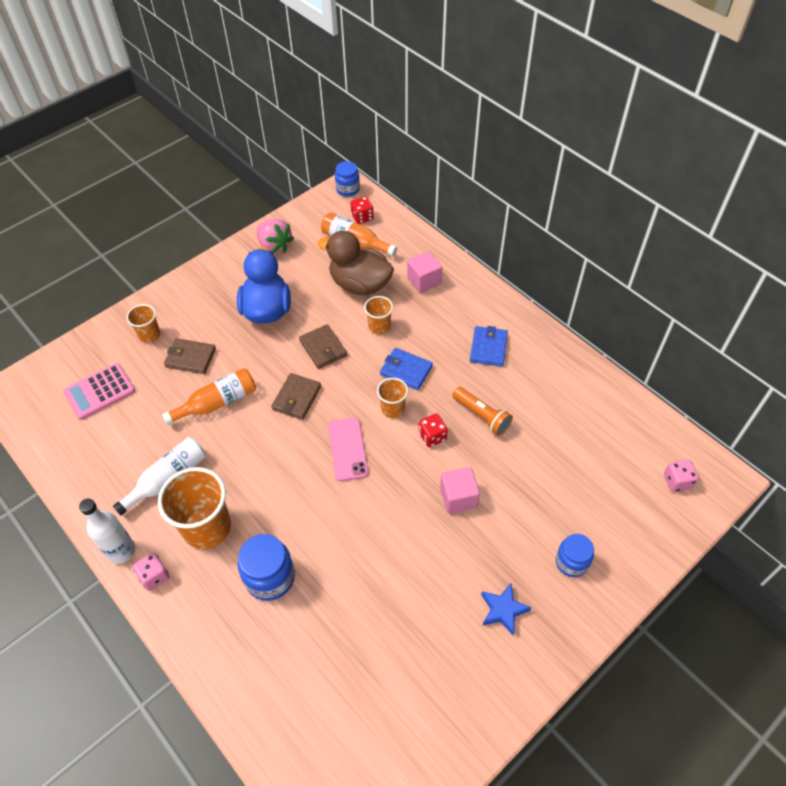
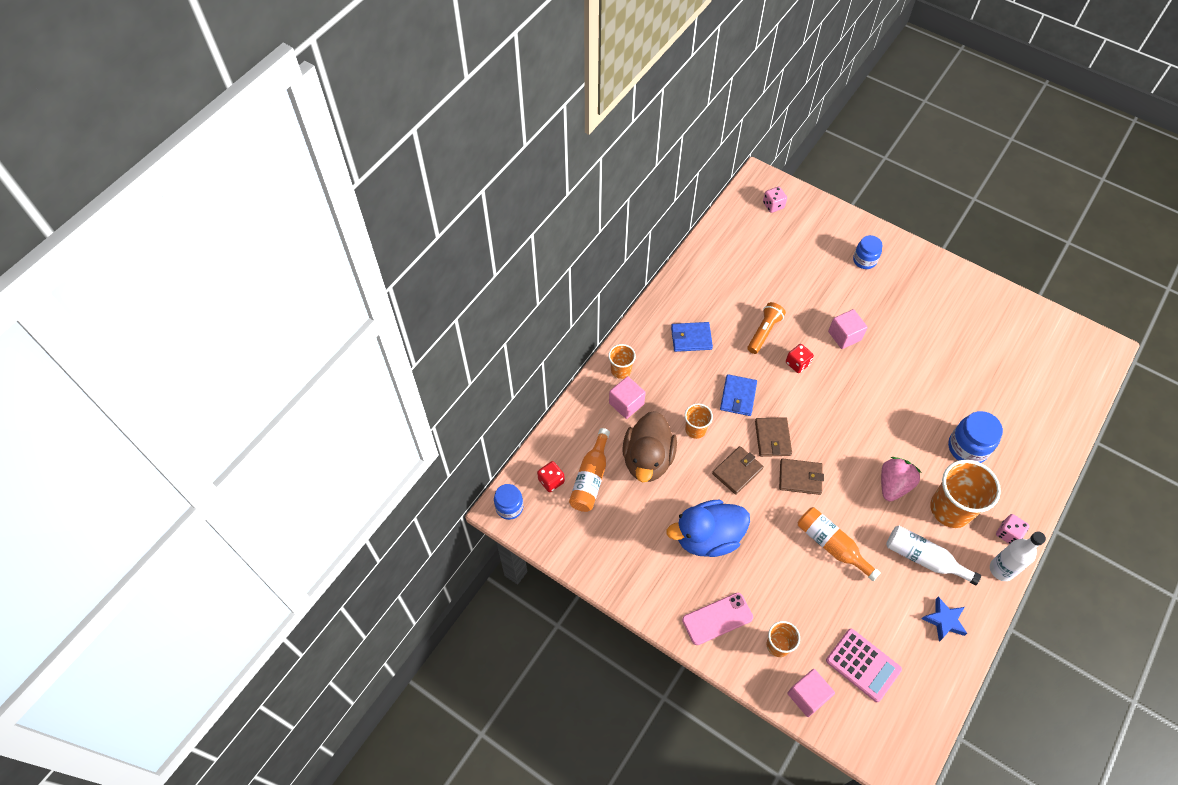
camera: 105 degrees left, 5 degrees up
brown wallet [164,338,216,374] -> brown wallet moved to [755,417,792,457]
pink strawberry [257,219,294,254] -> pink strawberry moved to [881,457,922,501]
pink phone [328,418,369,481] -> pink phone moved to [682,593,753,645]
orange cup [377,378,408,418] -> orange cup moved to [608,344,636,379]
blue star [481,583,531,635] -> blue star moved to [922,597,968,642]
none -> pink cube [787,669,835,717]

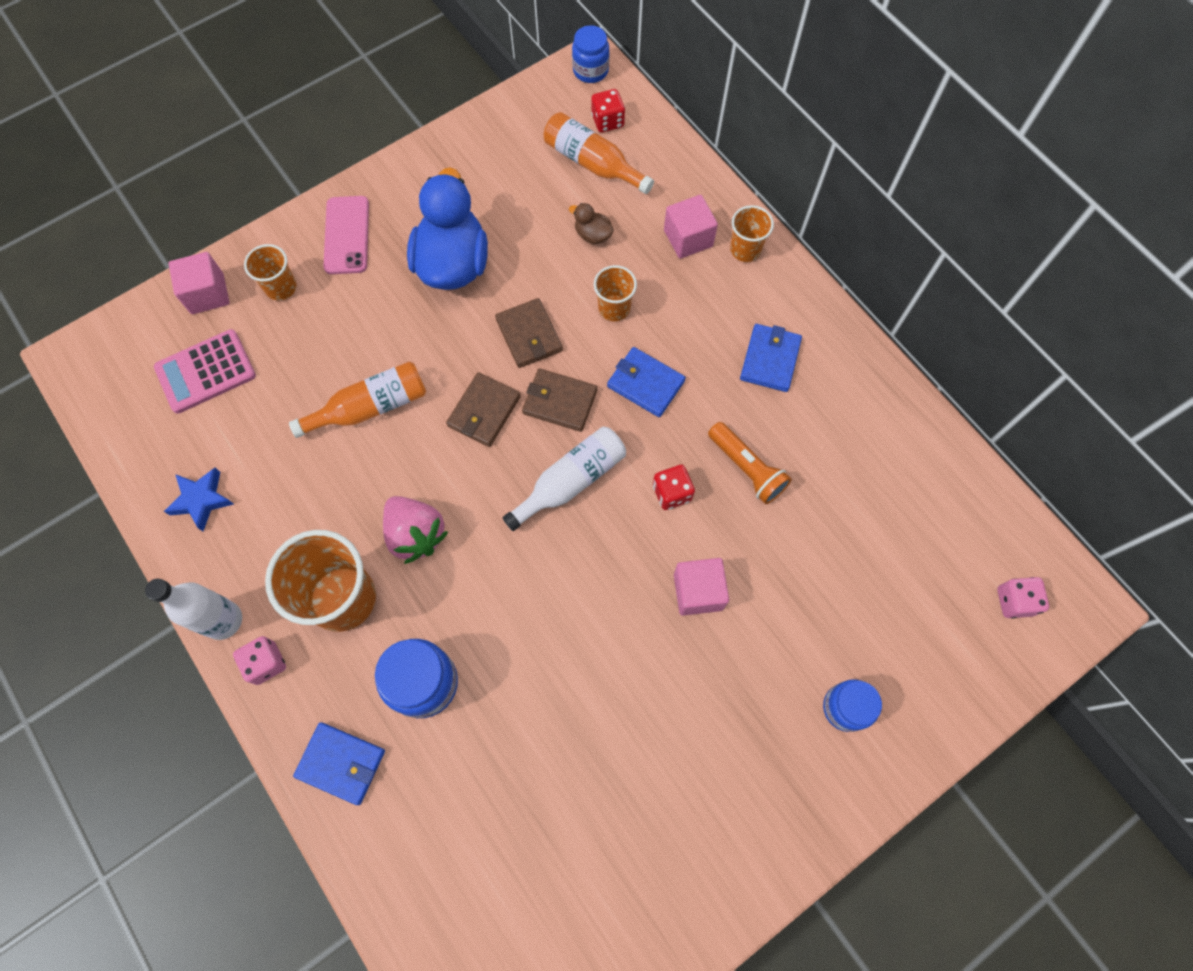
camera: 110 degrees right, 10 degrees up
brown duck [622,411,677,482] -> brown duck [569,203,614,244], size x0.42
white bottle [886,526,981,585] -> white bottle moved to [502,427,626,531]
none -> blue wallet [293,722,385,805]

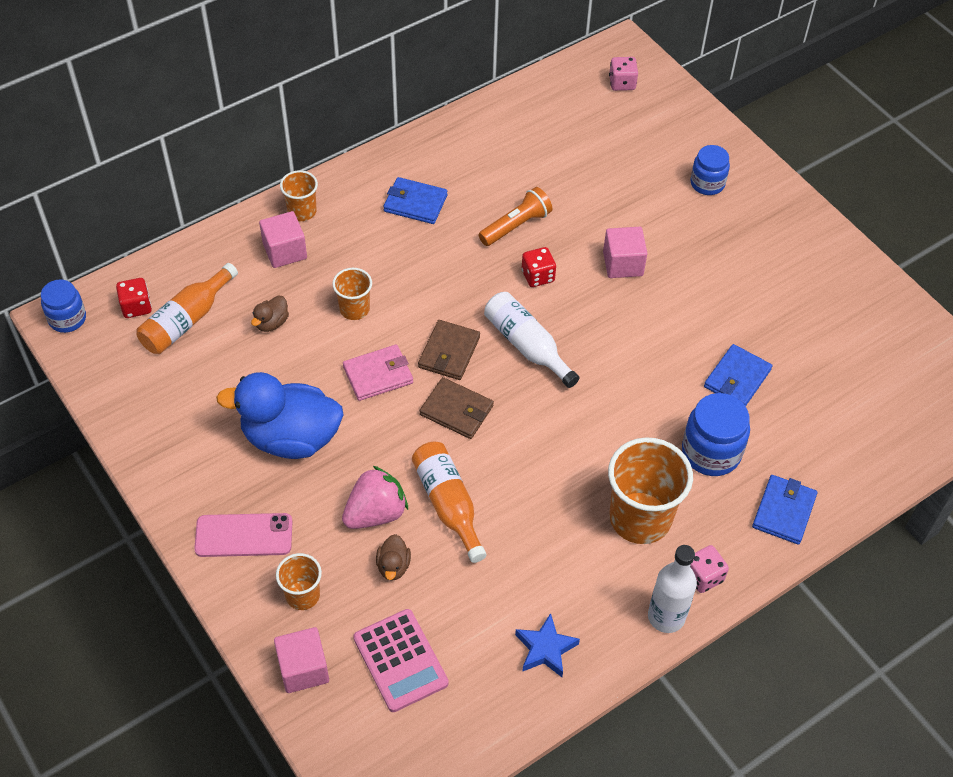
camera: 90 degrees left, 15 degrees down
pink strawberry [383,496,448,564] -> pink strawberry moved to [342,465,408,529]
brown wallet [495,298,563,368] -> pink wallet [343,344,413,401]
blue wallet [607,347,686,417] -> blue wallet moved to [704,344,772,406]
none -> brown duck [376,534,411,581]

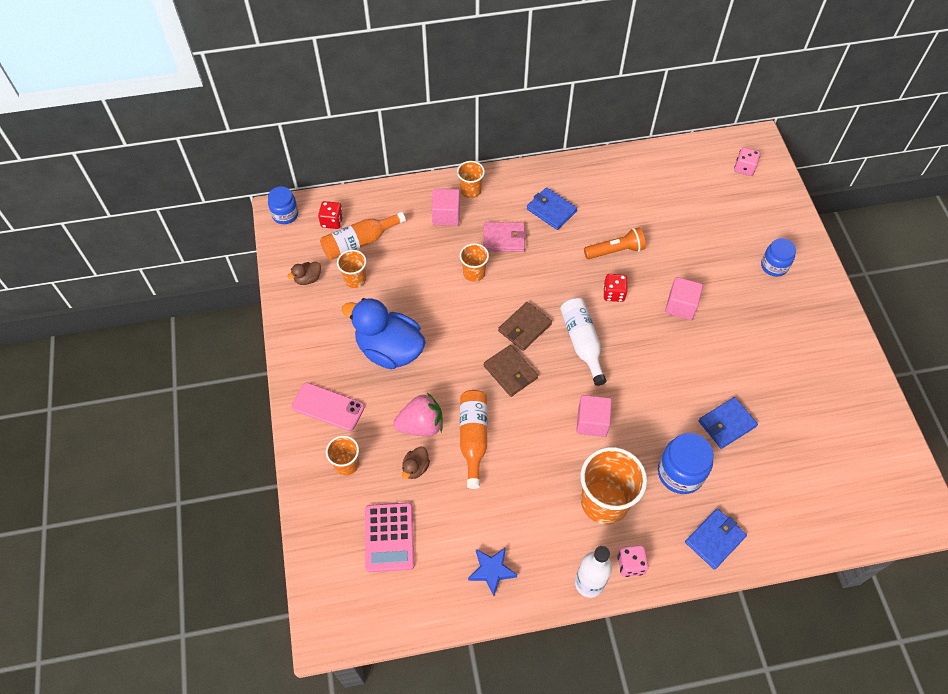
camera: 25 degrees right, 5 degrees up
brown duck [251,296,289,332] -> brown duck moved to [287,262,321,285]
pink cube [274,627,329,693] -> pink cube moved to [576,395,612,437]
pink wallet [343,344,413,401] -> pink wallet moved to [483,222,526,252]
none -> orange cup [337,250,366,288]

